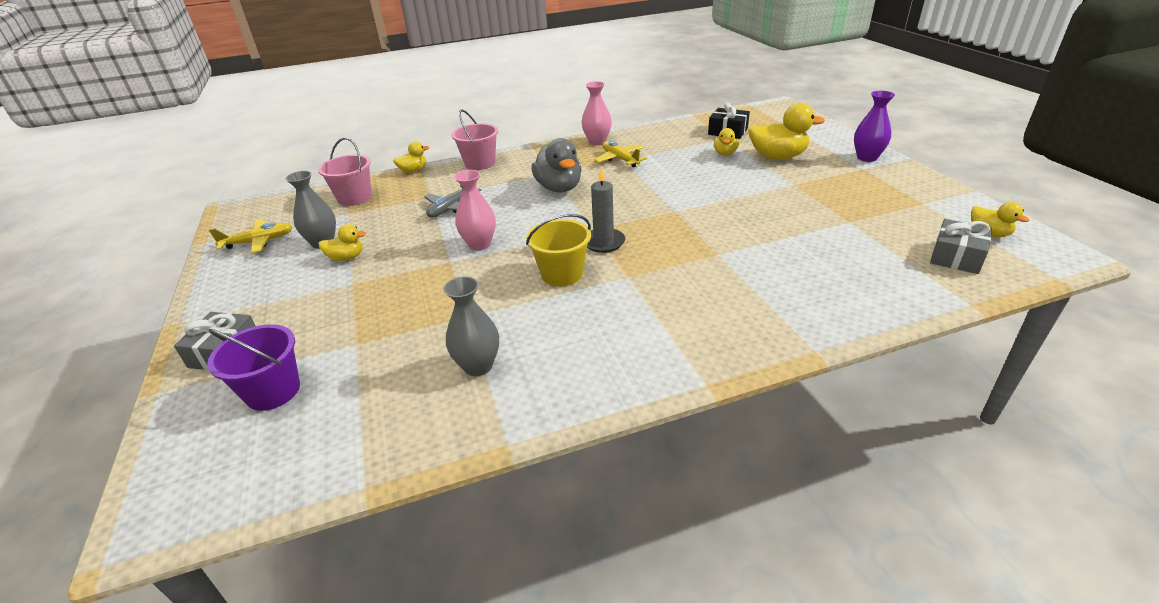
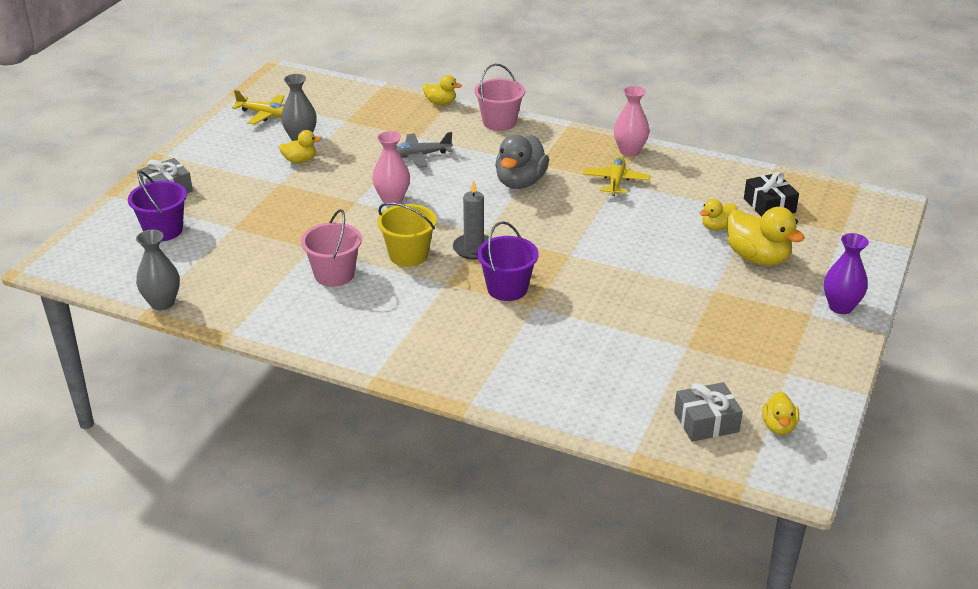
camera: 40 degrees right, 0 degrees up
pink bucket [318,137,371,206] -> pink bucket moved to [301,209,362,287]
yellow duck [319,224,366,261] -> yellow duck turned 45 degrees counterclockwise [279,130,322,163]
grey vase [443,276,499,376] -> grey vase moved to [136,230,180,310]
none -> purple bucket [477,221,539,301]

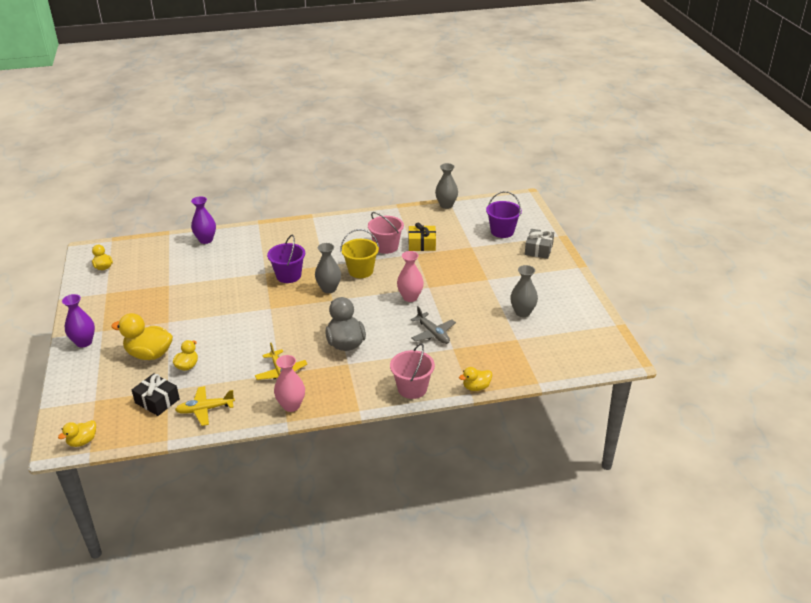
camera: 145 degrees right, 0 degrees up
yellow plane [232,90,284,125] -> yellow plane moved to [175,386,235,426]
yellow duck [279,130,322,163] -> yellow duck moved to [58,420,96,447]
grey plane [396,132,453,168] -> grey plane turned 105 degrees clockwise [411,306,456,344]
grey candle [453,180,489,260] -> grey vase [315,243,341,293]
grey gift [674,382,743,442] -> none
none -> purple vase [191,196,216,244]
none -> yellow gift [408,222,436,251]

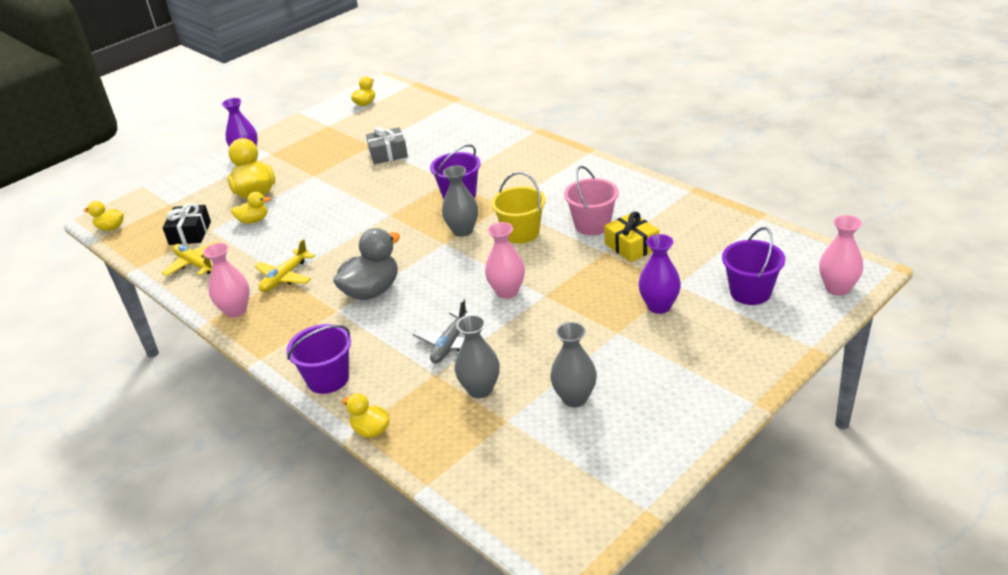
camera: 60 degrees right, 0 degrees up
purple vase [191,196,216,244] -> purple vase moved to [638,234,681,314]
pink bucket [390,343,435,399] -> purple bucket [286,324,351,394]
grey vase [435,163,458,209] -> grey vase moved to [455,315,500,398]
grey gift [525,229,554,259] -> grey gift moved to [366,126,408,164]
none -> pink vase [819,215,864,296]

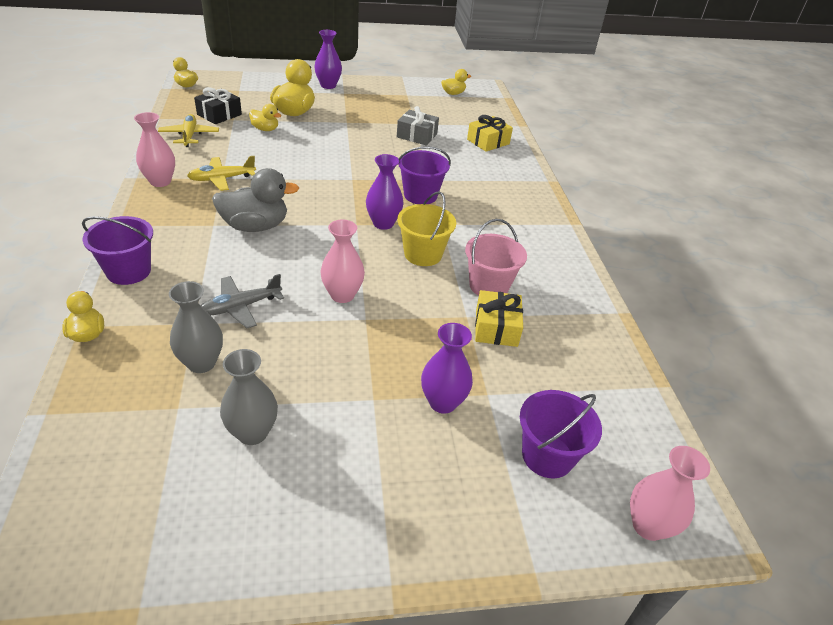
camera: 30 degrees right, 5 degrees up
grey vase [442,165,478,237] -> purple vase [366,154,403,230]
none -> yellow gift [467,115,513,152]

